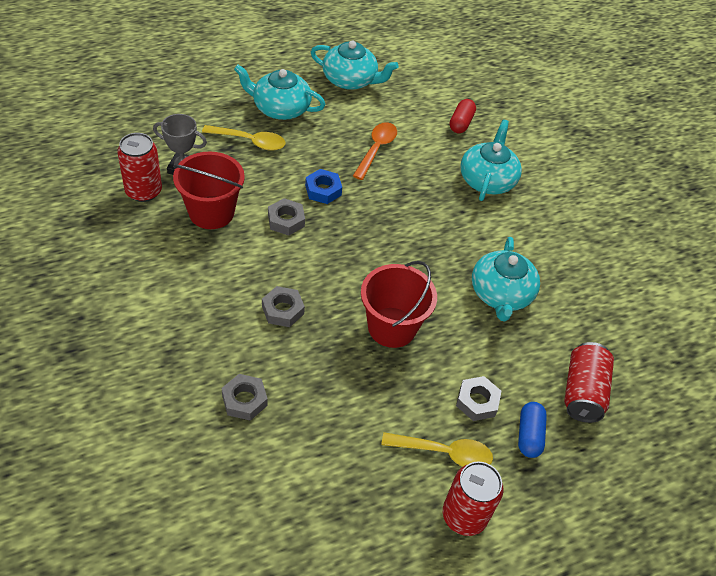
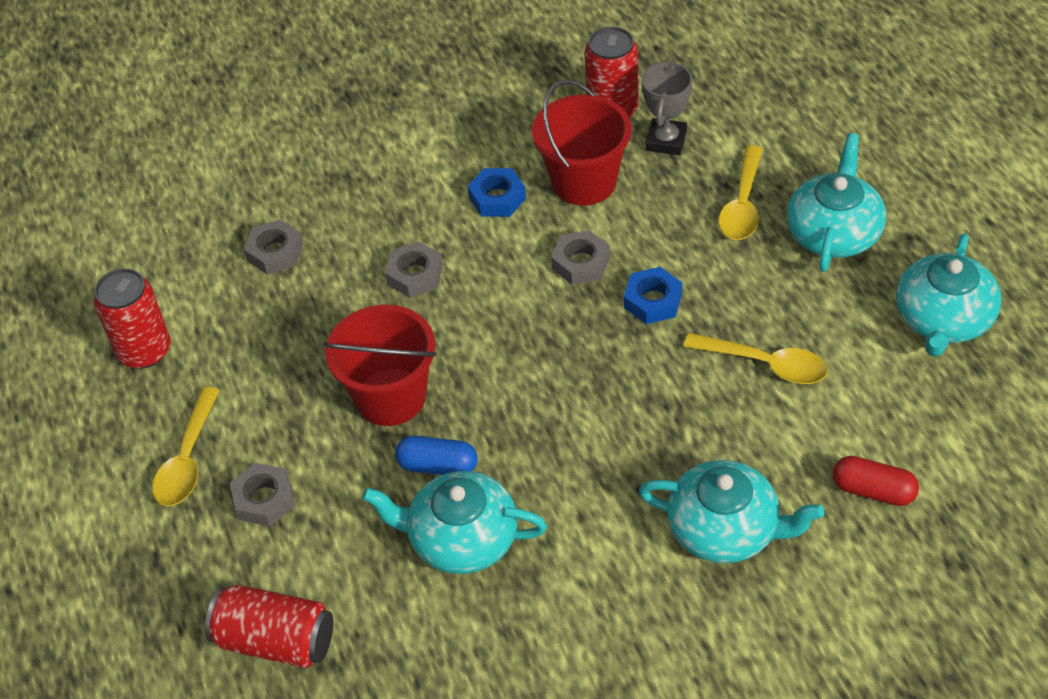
camera: 100 degrees right, 0 degrees up
orange spoon [353,122,397,180] -> yellow spoon [683,333,828,384]
red can [443,461,504,536] -> red can moved to [94,268,171,368]
blue capsule [518,402,547,458] -> blue capsule moved to [395,436,478,475]
none -> blue nut [468,168,526,217]

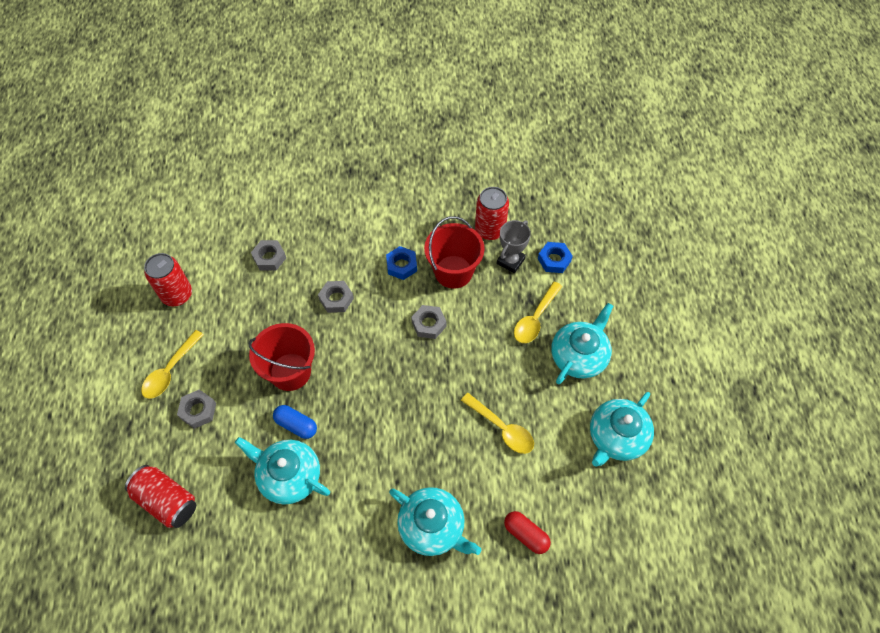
camera: 15 degrees right, 10 degrees up
blue nut [624,267,682,324] -> blue nut moved to [538,242,573,273]

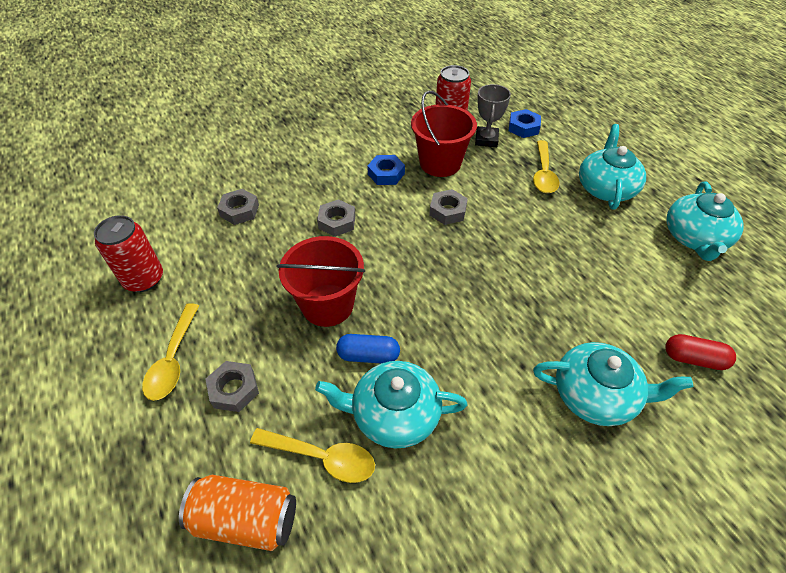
camera: 25 degrees left, 10 degrees down
red can [125,465,196,528] -> orange can [179,475,296,551]
yellow spoon [461,393,534,454] -> yellow spoon moved to [250,428,375,483]

